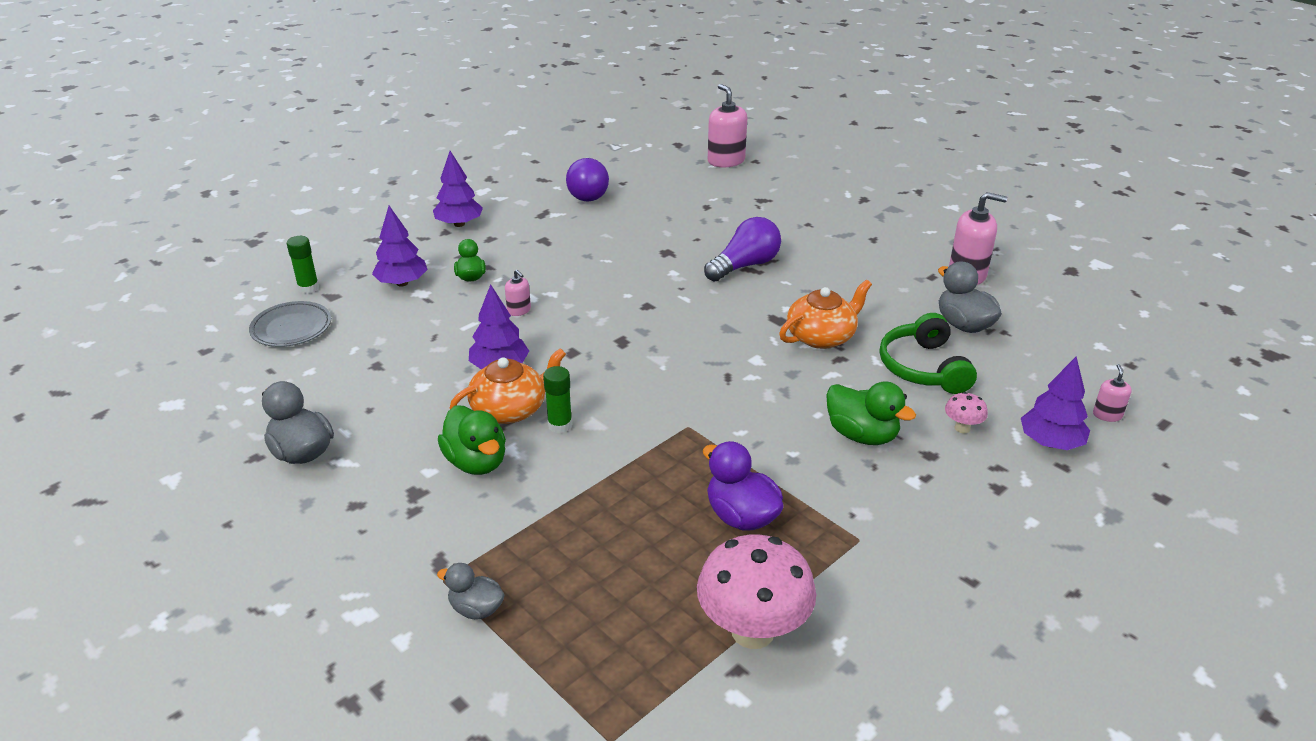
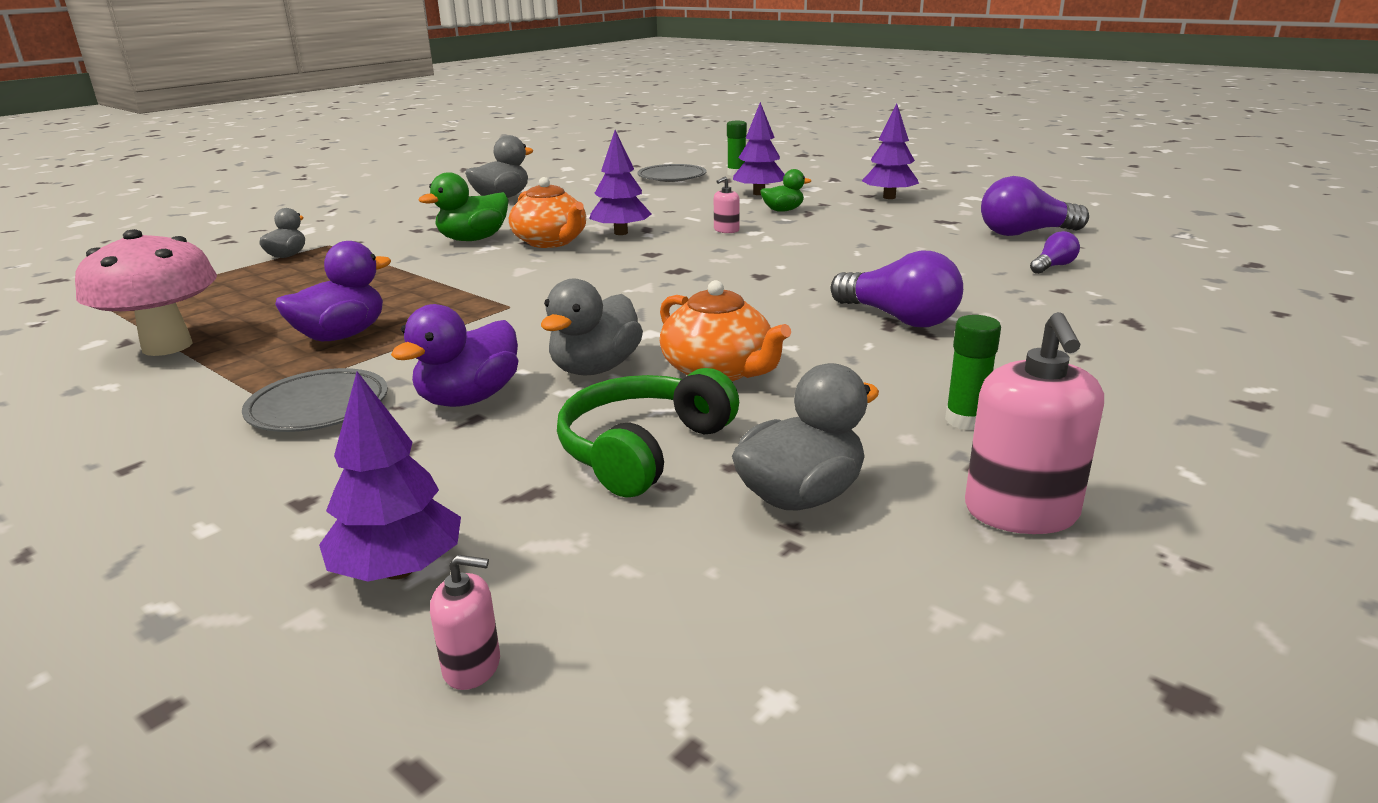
camera: 85 degrees right, 10 degrees down
green glue stick [543,366,572,433] -> green glue stick moved to [945,315,1001,430]
pink soap dispenser [708,84,747,167] -> none
green duck [826,381,916,445] -> purple duck [391,304,518,407]
green headphones [880,313,977,394] -> green headphones turned 45 degrees counterclockwise [557,368,739,498]
pink mushroom [945,392,988,433] -> none
none -> grey plate [242,368,388,432]
none -> grey duck [541,279,643,376]
none -> purple light bulb [1030,231,1080,274]

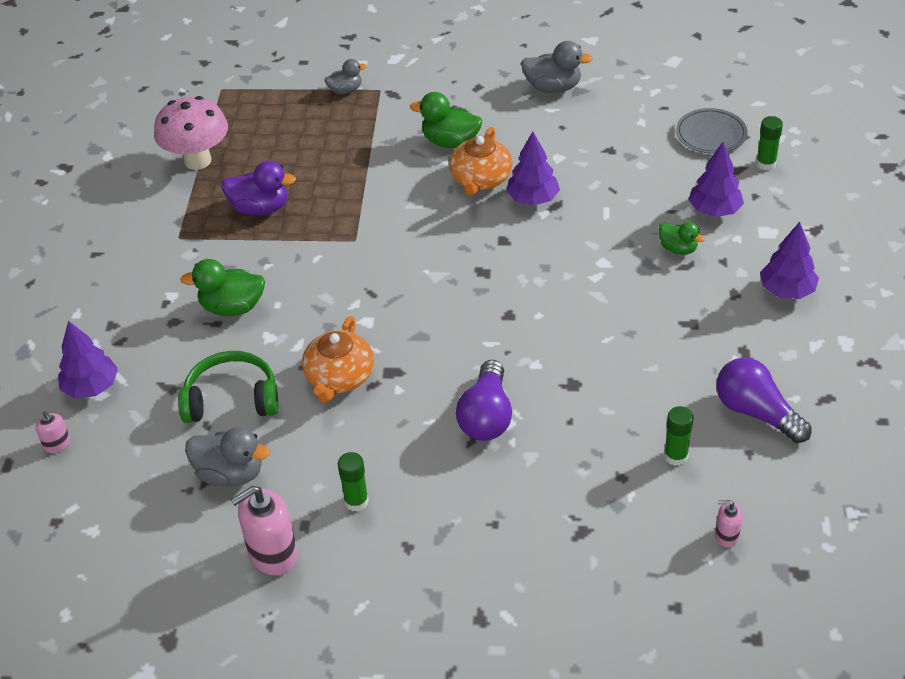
camera: 55 degrees right, 20 degrees up
grey plate [242,368,388,432] -> none
purple duck [391,304,518,407] -> green duck [180,259,265,316]
grey duck [541,279,643,376] -> none
pink soap dispenser [714,177,740,233] -> pink soap dispenser moved to [715,500,743,547]
purple light bulb [1030,231,1080,274] -> green glue stick [664,406,694,466]

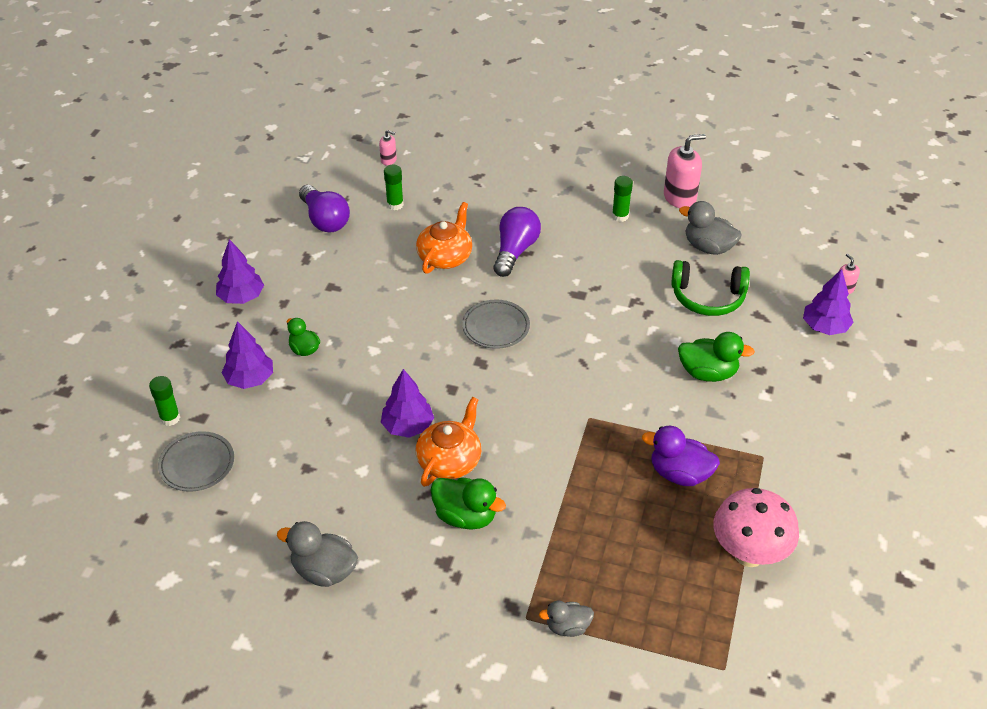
camera: 170 degrees left, 0 degrees up
orange teapot [302,316,374,403] -> orange teapot moved to [416,202,472,274]
none -> grey plate [462,300,530,349]

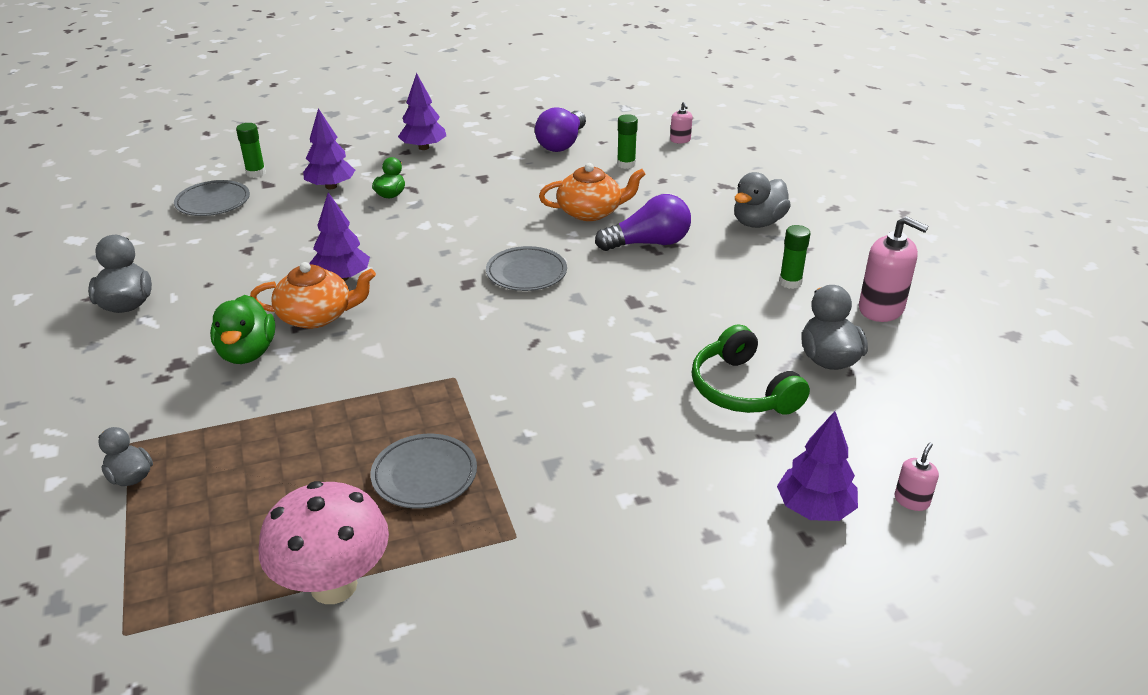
camera: 55 degrees right, 10 degrees down
purple duck [642,426,720,486] -> grey plate [370,434,477,509]
green duck [678,332,755,382] -> none
none -> grey duck [734,172,791,228]

